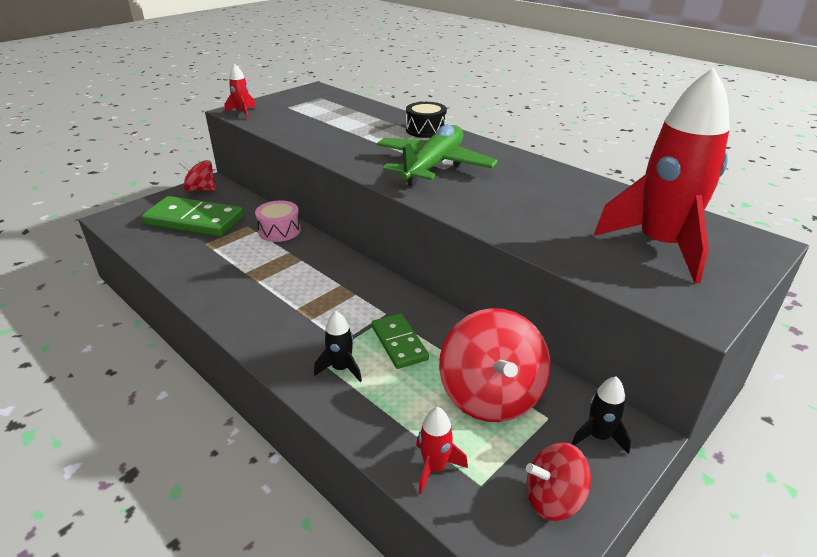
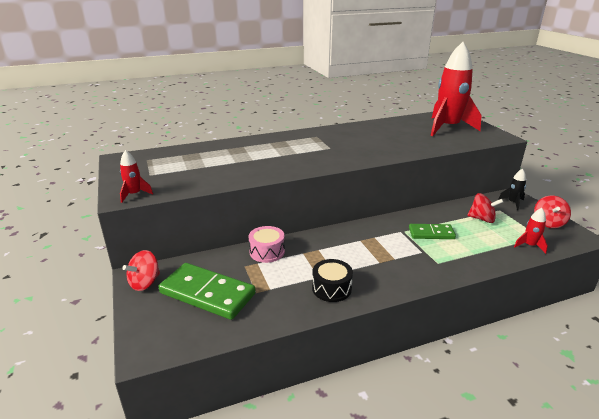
camera: 65 degrees left, 5 degrees down
green domino [142,196,244,237] -> green domino turned 75 degrees clockwise [159,263,256,320]
black rocket [314,311,362,382] -> none
green plane [376,125,498,186] -> none
black drum [406,102,447,138] -> black drum moved to [312,259,353,302]
red spinning top [439,308,551,422] -> red spinning top [467,193,503,223], size x0.58

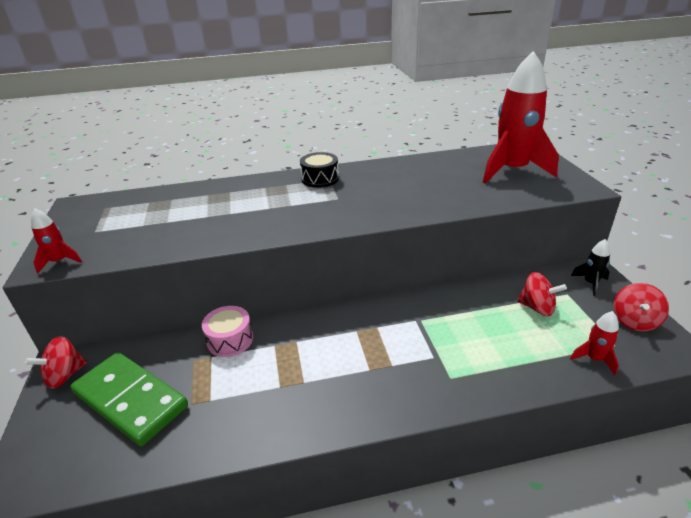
camera: 10 degrees right, 5 degrees up
black drum [312,259,353,302] -> black drum moved to [300,152,339,188]
green domino [409,224,456,239] -> none

